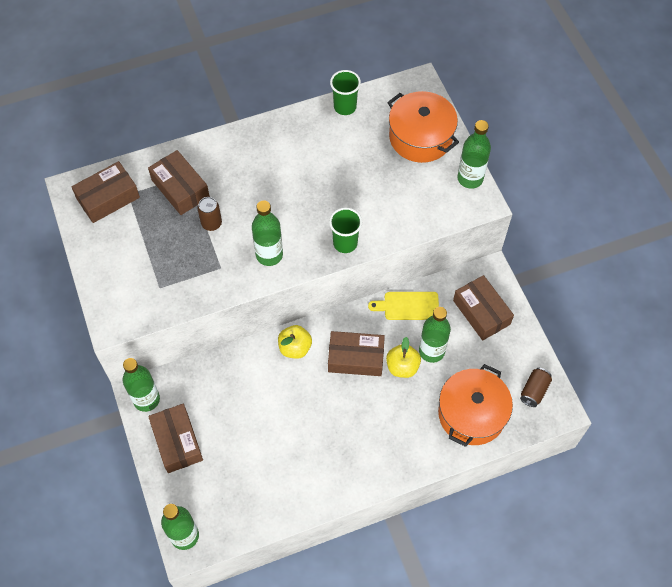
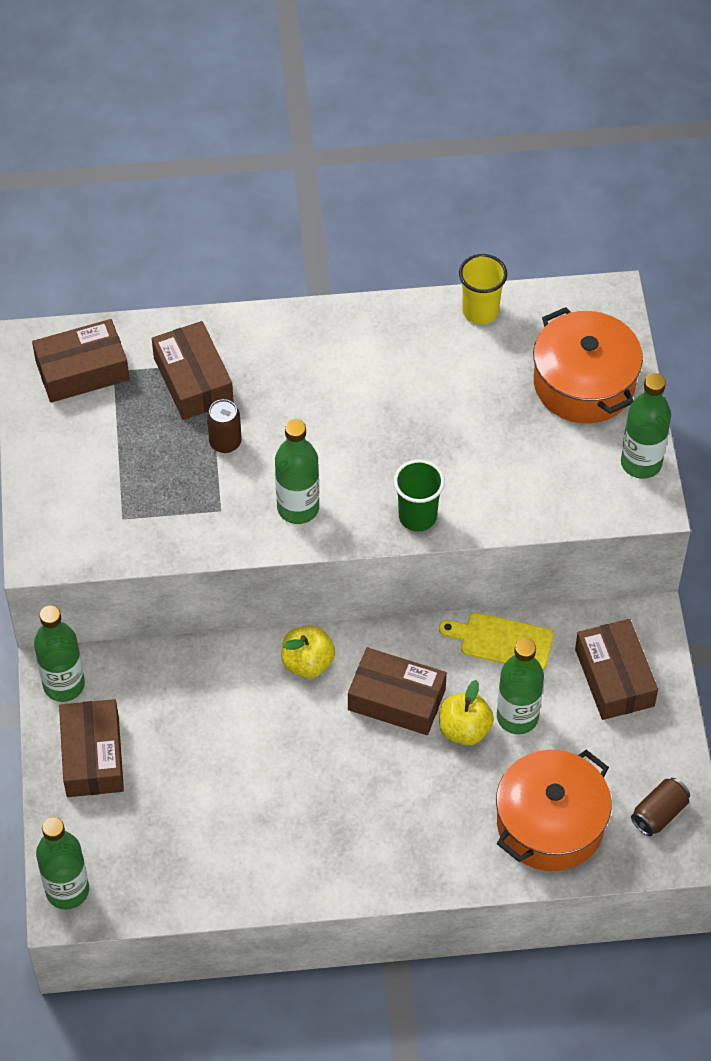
camera: 15 degrees right, 5 degrees down
green cup [330,70,361,115] -> yellow cup [459,254,507,324]

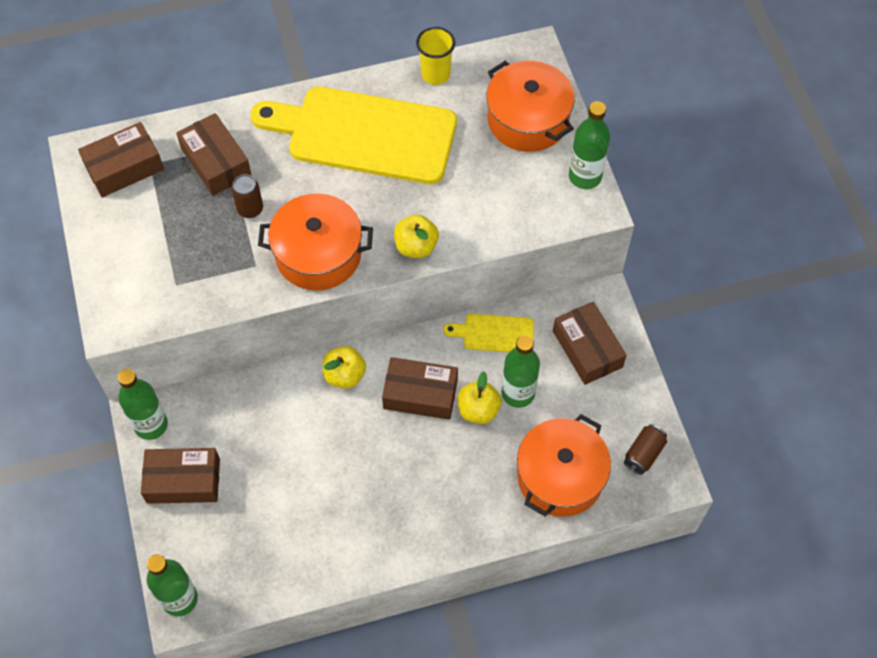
camera: 10 degrees left, 5 degrees up
brown box [59,699,124,797] -> brown box turned 75 degrees counterclockwise [141,448,220,504]
green bottle [275,419,319,524] -> orange pot [258,193,373,291]
green cup [394,459,445,531] -> yellow apple [394,215,439,258]
none -> yellow cutting board [250,87,457,184]

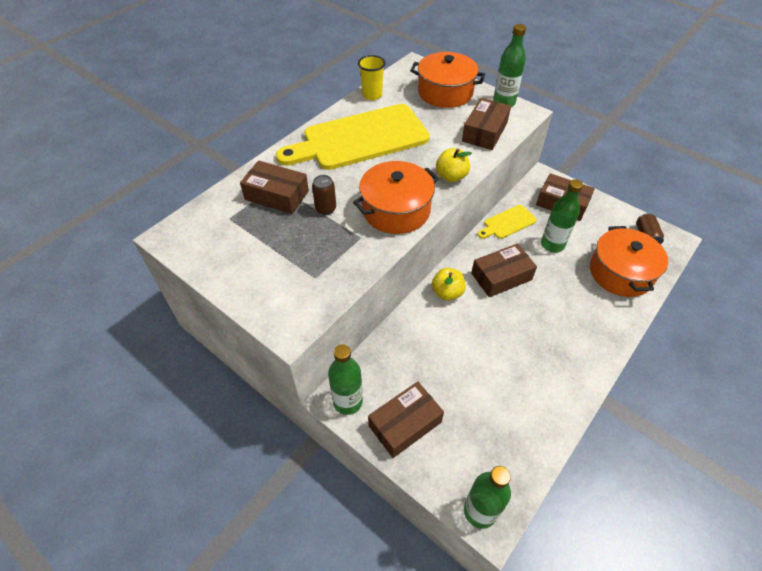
camera: 35 degrees left, 10 degrees down
brown box [78,122,164,197] -> brown box moved to [462,98,511,150]
yellow apple [458,371,502,424] -> none

